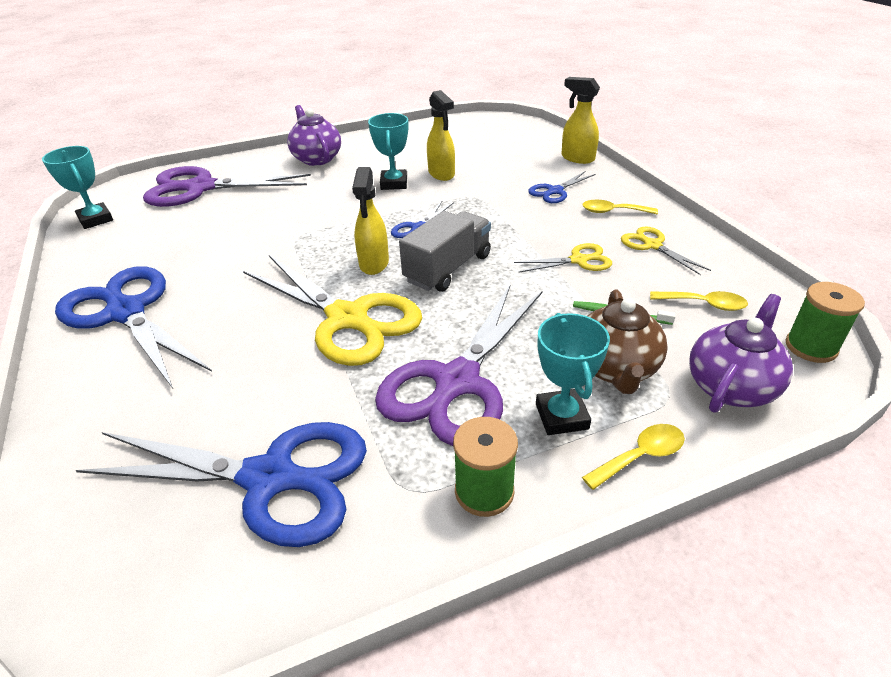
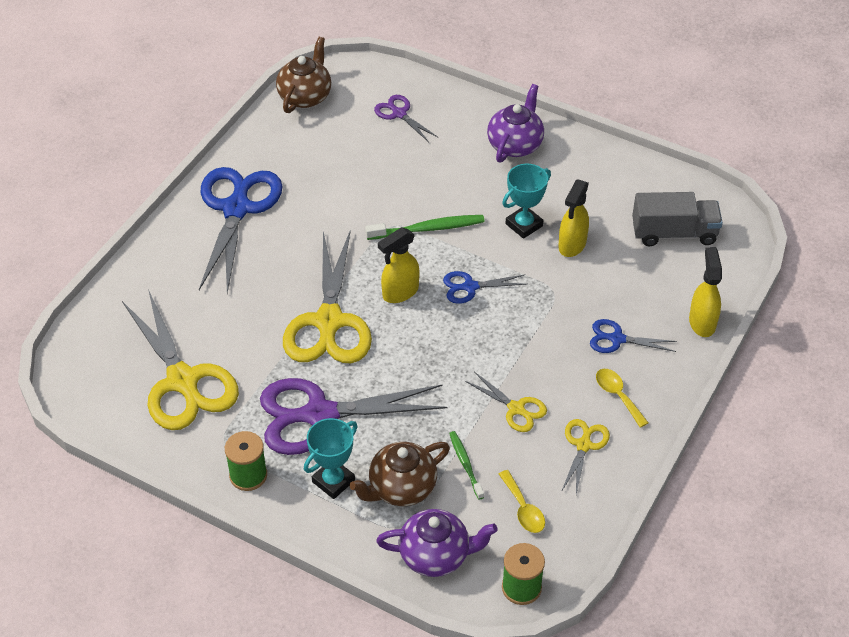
camera: 50 degrees right, 10 degrees up
turquoise trophy [42,146,113,229] -> brown teapot [276,37,331,113]
blue scissors [75,422,367,547] -> yellow scissors [122,289,239,430]
purple scissors [143,166,311,207] -> purple scissors [374,95,438,142], size x0.48
grey truck [399,211,491,292] -> grey truck moved to [632,192,723,246]
yellow spoon [582,424,685,490] -> none
none -> green toothbrush [365,215,485,240]

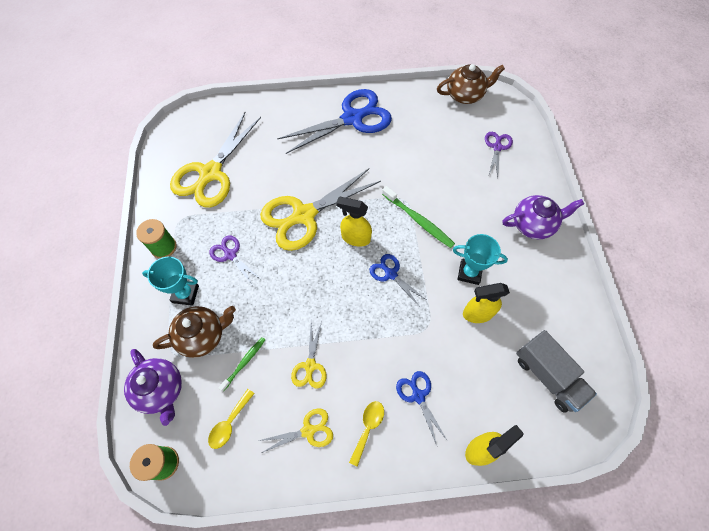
camera: 55 degrees right, 15 degrees up
purple scissors [260,378,447,455] -> purple scissors [209,235,262,284], size x0.48
brown teapot [349,442,450,506] -> brown teapot turned 135 degrees clockwise [153,306,236,358]

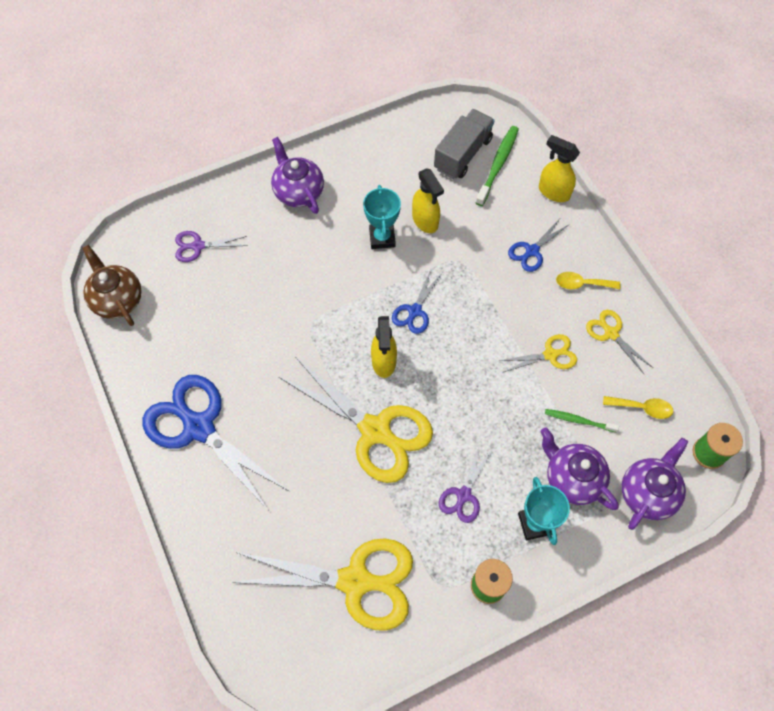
camera: 110 degrees left, 0 degrees up
brown teapot [153,306,236,358] -> purple teapot [540,428,619,510]
green toothbrush [382,186,455,248] -> green toothbrush moved to [476,126,519,206]

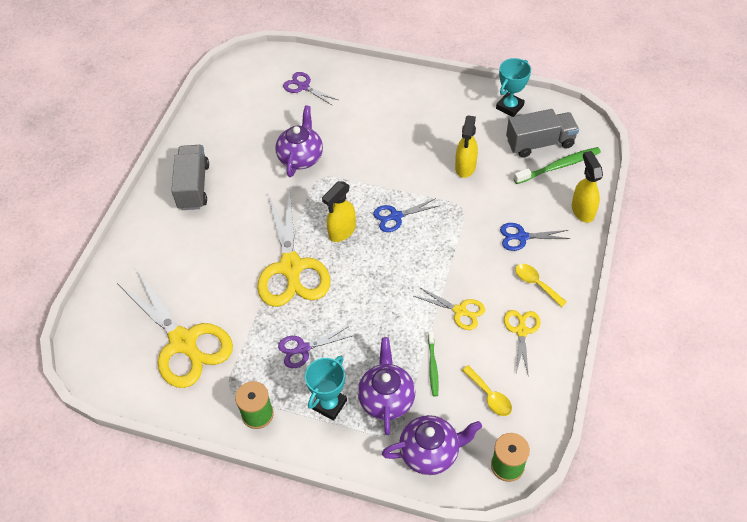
camera: 45 degrees right, 10 degrees down
brown teapot [82,245,142,326] -> none
blue scissors [142,375,289,511] -> grey truck [171,145,209,210]
purple teapot [271,137,324,214] -> purple teapot moved to [275,105,323,177]
turquoise trophy [363,185,401,249] -> turquoise trophy moved to [496,58,531,117]
green toothbrush [545,409,619,433] -> green toothbrush turned 150 degrees counterclockwise [428,331,439,397]

